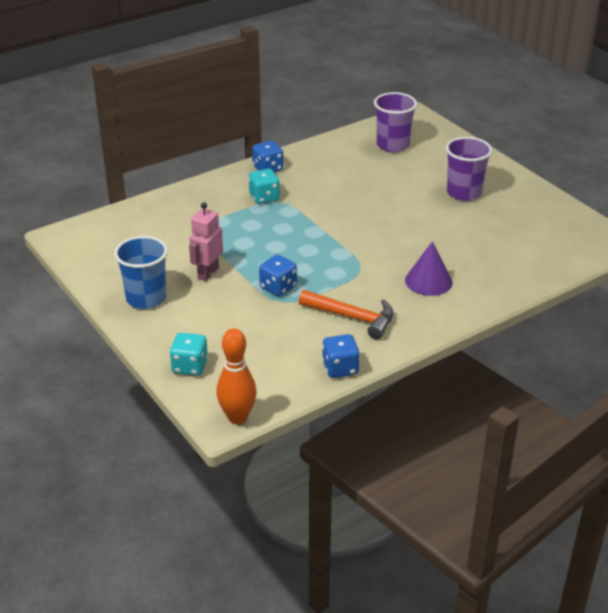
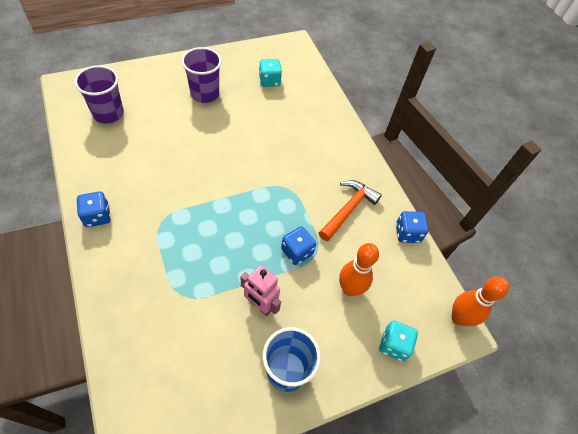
camera: 85 degrees left, 20 degrees up
turquoise dice [248,169,280,204] -> turquoise dice moved to [259,59,282,87]
purple cone [405,241,453,296] -> none
none -> orange bowling pin [339,243,379,296]

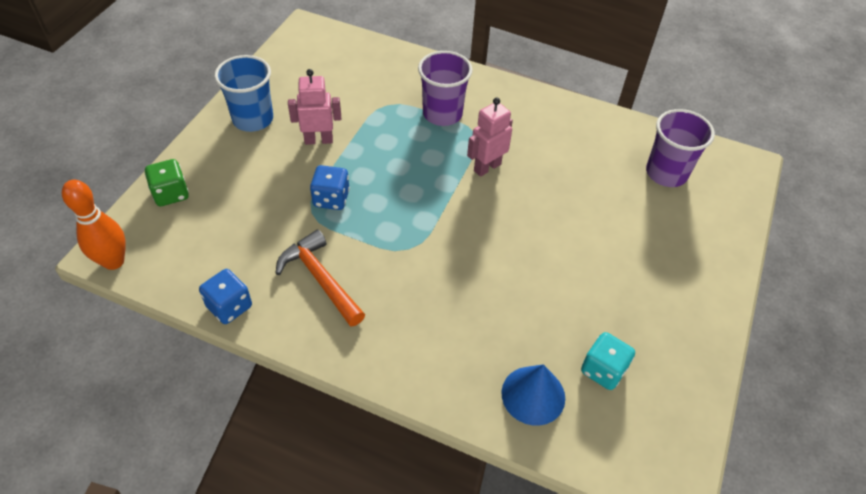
camera: 140 degrees right, 5 degrees down
blue dice [76,191,111,227] -> none
purple cup [182,47,222,103] -> purple cup moved to [418,51,473,126]
orange hammer [318,180,382,241] -> orange hammer turned 150 degrees clockwise [275,230,365,327]
orange bowling pin [339,243,379,296] -> none
turquoise dice [379,321,418,361] -> green dice [145,159,189,206]
none -> pink robot [467,98,513,177]
none -> blue cone [501,364,565,426]

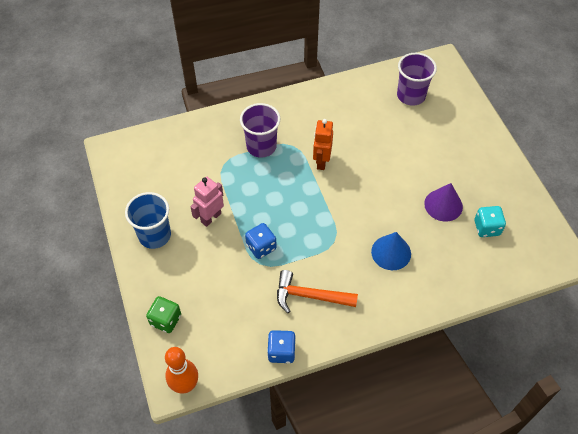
camera: 40 degrees left, 5 degrees up
pink robot [467,98,513,177] -> orange robot [313,119,333,170]
blue cone [501,364,565,426] -> blue cone moved to [371,232,411,270]
none -> purple cone [424,183,463,222]

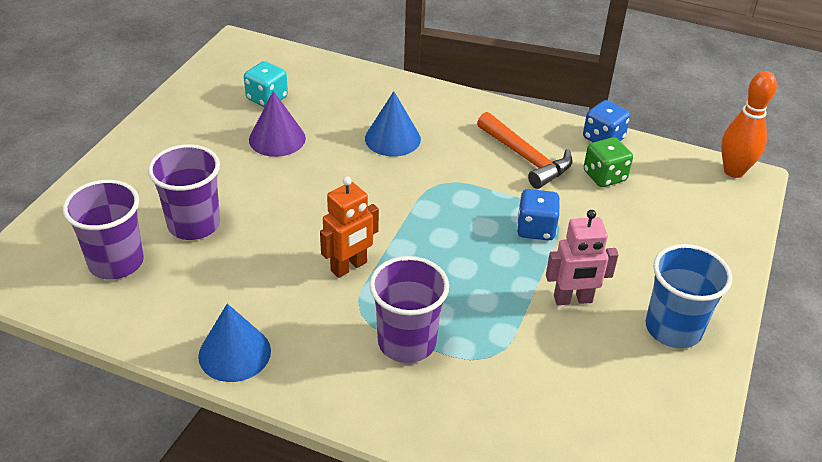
camera: 140 degrees left, 15 degrees down
green dice [146,296,181,333] -> green dice moved to [584,137,633,187]
none -> purple cup [148,144,220,240]
none -> blue cone [198,304,271,382]

